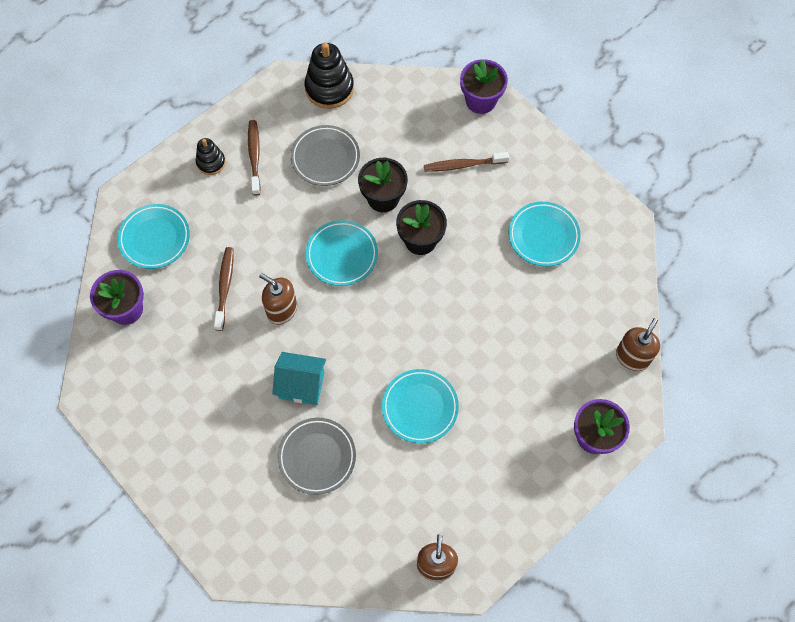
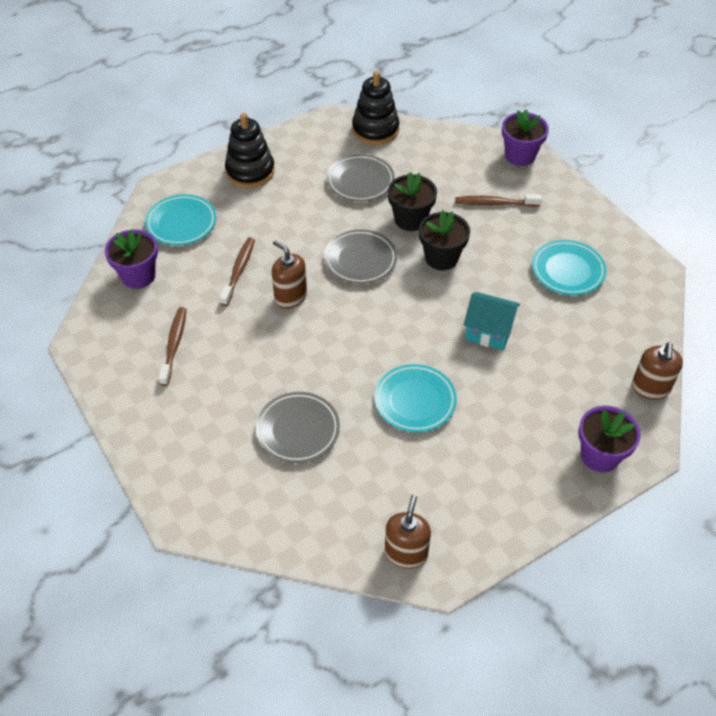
camera: 10 degrees right, 15 degrees down
black stacking toy [196,138,226,175] -> black stacking toy [225,113,275,188], size x1.74
brown toothbrush [248,120,261,196] -> brown toothbrush moved to [158,307,186,386]
turquoise house [272,352,326,405] -> turquoise house moved to [463,292,520,350]
turquoise plate [306,220,378,286] -> grey plate [324,229,397,284]
brown soap dispenser [616,318,660,371] -> brown soap dispenser turned 150 degrees clockwise [632,342,683,400]

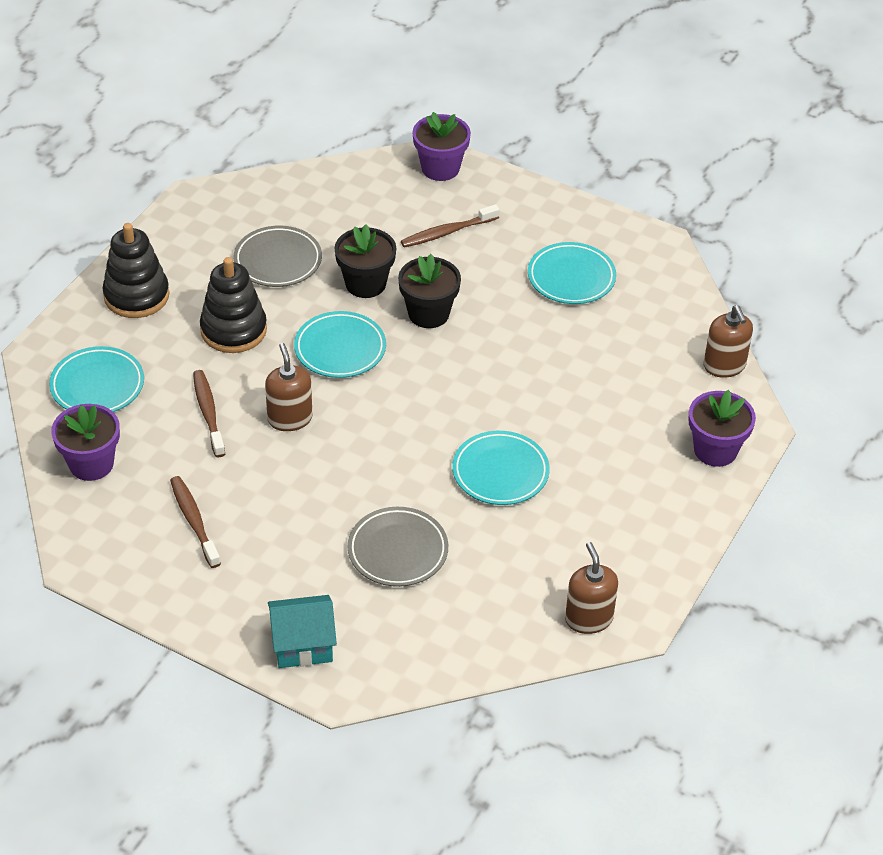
camera: 30 degrees left, 5 degrees down
brown soap dispenser [272,240,307,309] -> brown soap dispenser turned 60 degrees clockwise [265,343,313,431]
grey plate [324,229,397,284] -> turquoise plate [294,311,386,378]
black stacking toy [352,71,399,145] -> black stacking toy moved to [200,257,267,353]
turquoise house [463,292,520,350] -> turquoise house moved to [268,595,337,668]

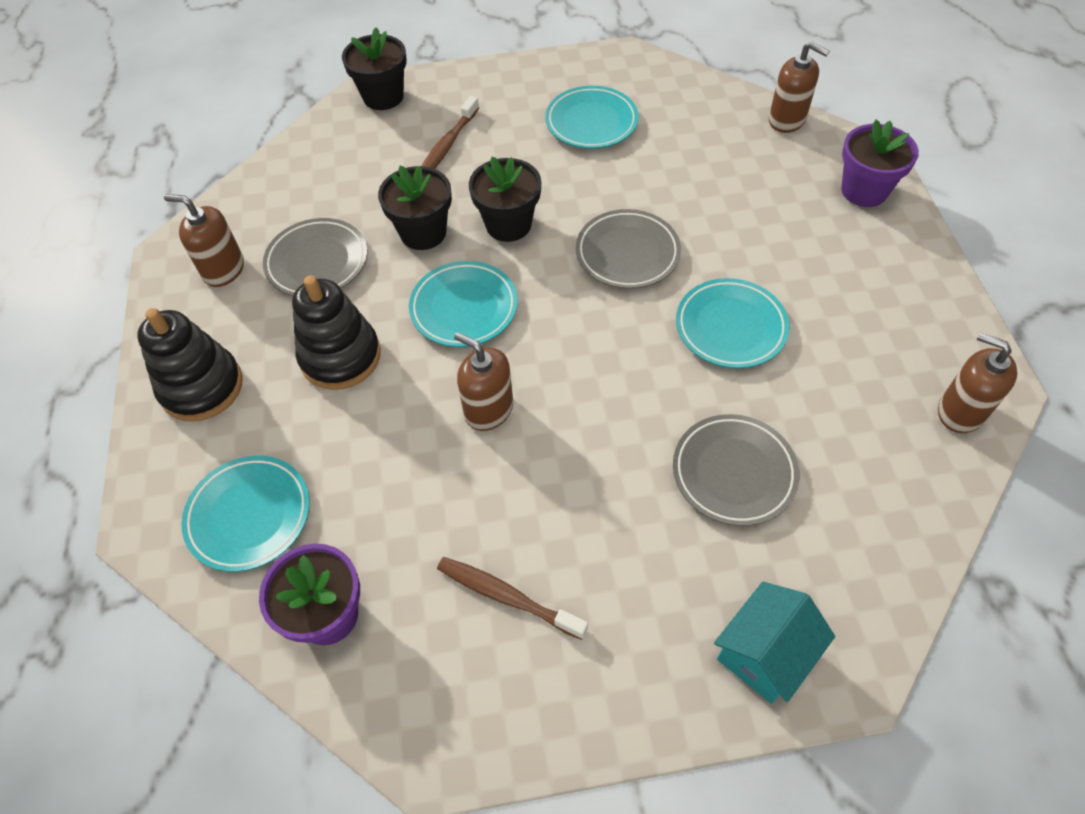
camera: 35 degrees left, 10 degrees up
brown toothbrush [193,370,225,457] -> none
purple flower pot [412,112,471,181] -> black flower pot [342,27,407,110]
none -> brown soap dispenser [164,194,244,287]
none -> grey plate [576,209,681,289]

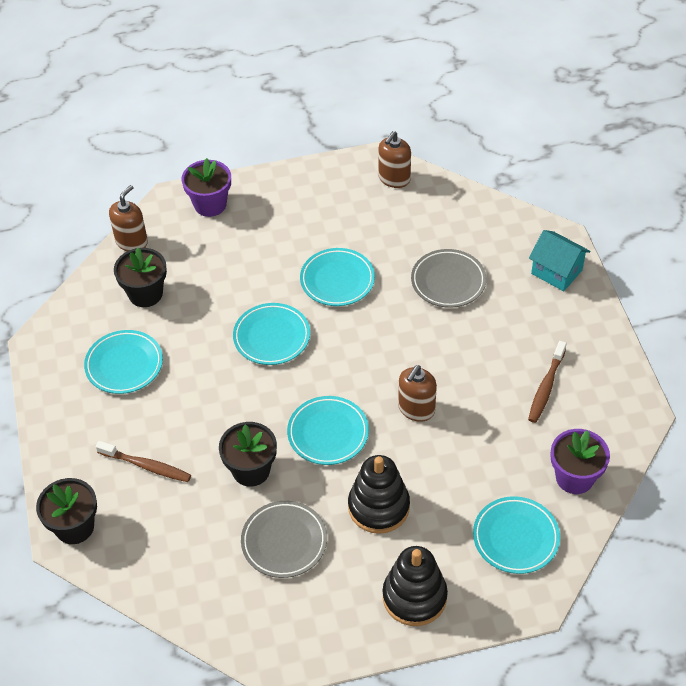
camera: 95 degrees left, 5 degrees down
brown soap dispenser [164,194,244,287] -> none
black flower pot [469,157,541,242] -> black flower pot moved to [114,248,167,307]
grey plate [576,209,681,289] -> turquoise plate [233,303,310,365]

